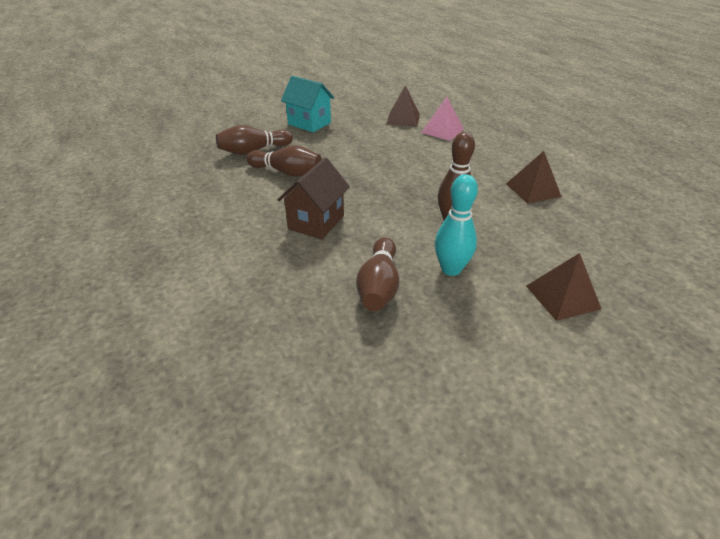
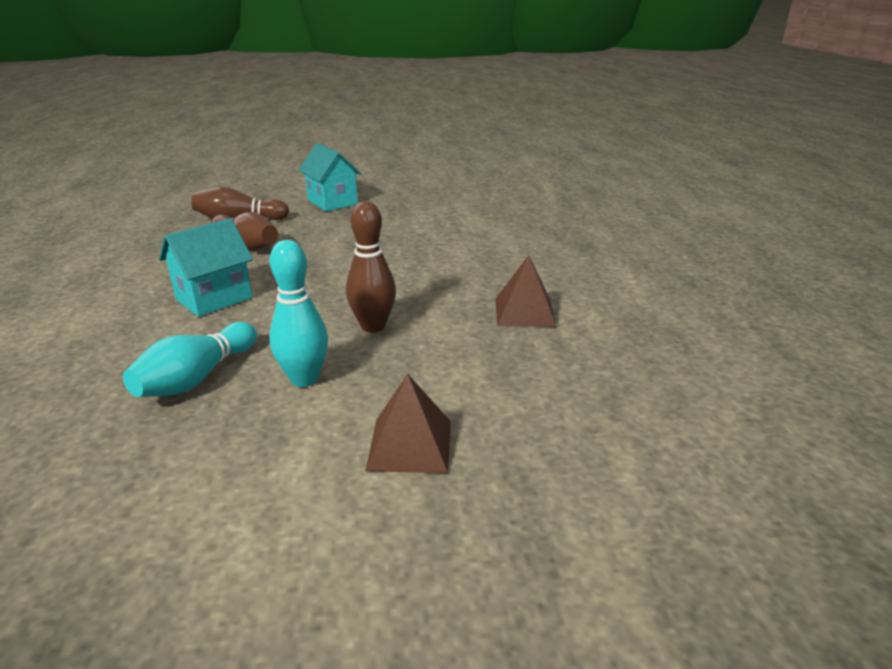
camera: 20 degrees right, 10 degrees down
brown house [278,157,350,239] -> turquoise house [159,218,253,317]
brown bowling pin [356,238,399,311] -> turquoise bowling pin [123,322,257,397]
brown pyramid [386,85,420,127] -> none
pink pyramid [421,97,464,141] -> none

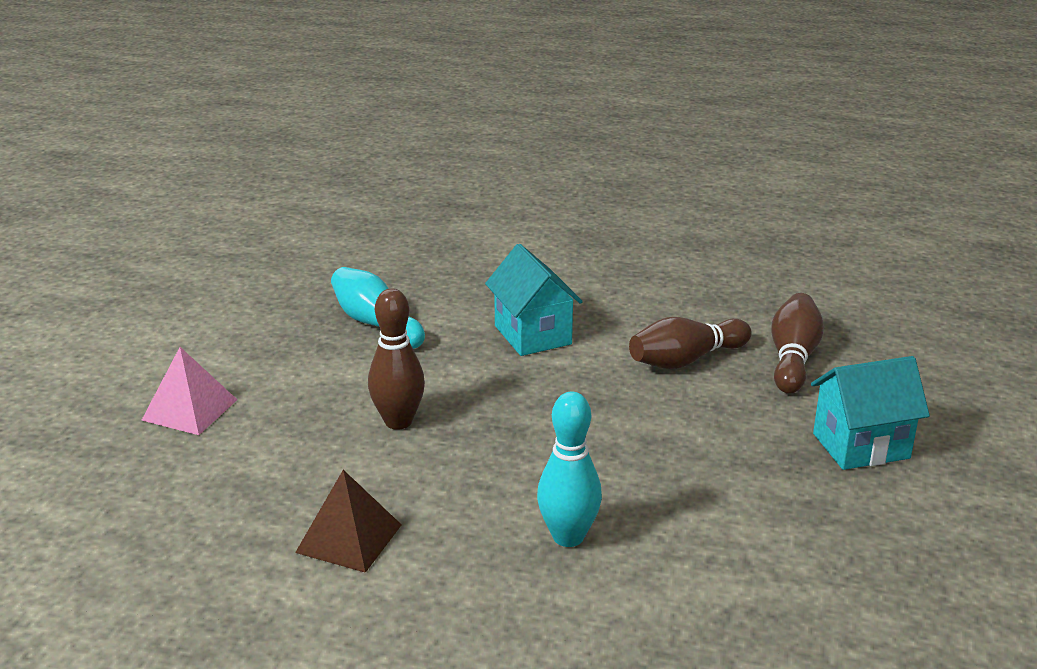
camera: 110 degrees right, 0 degrees up
turquoise bowling pin [269,240,328,387] -> turquoise bowling pin moved to [537,391,602,547]
brown pyramid [366,374,451,473] -> pink pyramid [141,347,237,435]

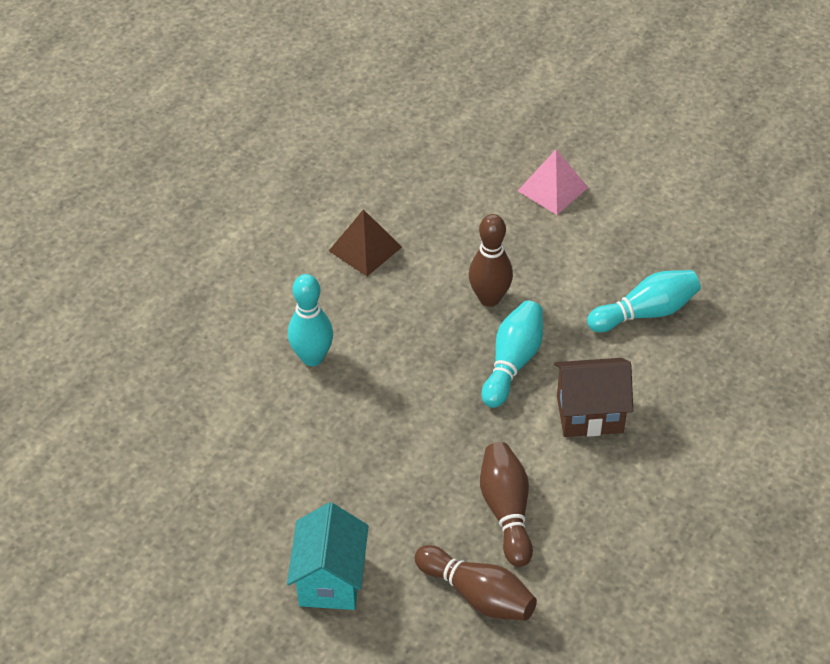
camera: 110 degrees right, 20 degrees up
turquoise house [485,244,583,356] -> brown house [554,358,633,437]
none -> turquoise bowling pin [482,301,543,408]

